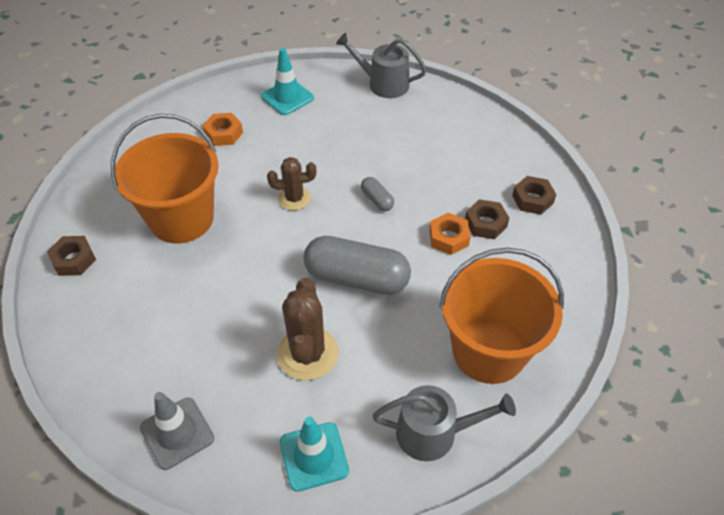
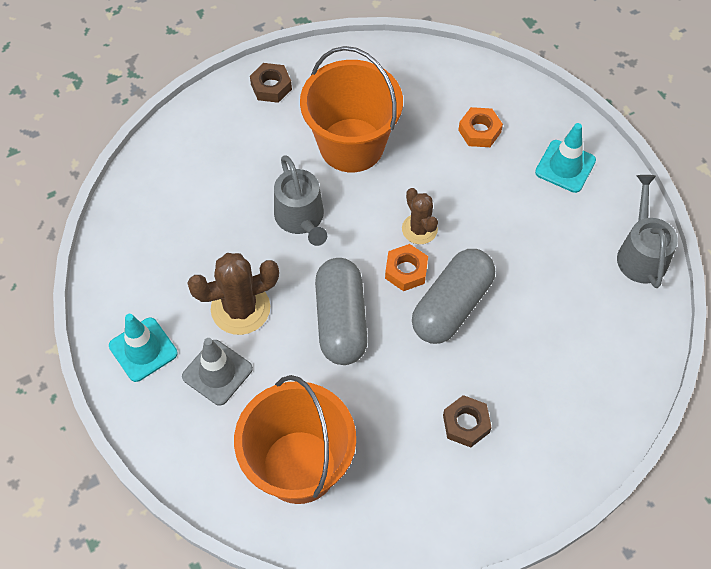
camera: 70 degrees right, 10 degrees up
grey traffic cone [140,392,214,470] -> grey traffic cone moved to [182,338,253,406]
grey capsule [361,177,394,211] -> grey capsule [412,249,495,344], size x2.22
grey watering can [373,385,516,461] -> grey watering can moved to [274,155,327,246]
orange nut [429,213,471,255] -> orange nut moved to [385,244,428,291]
brown nut [512,176,557,215] -> none

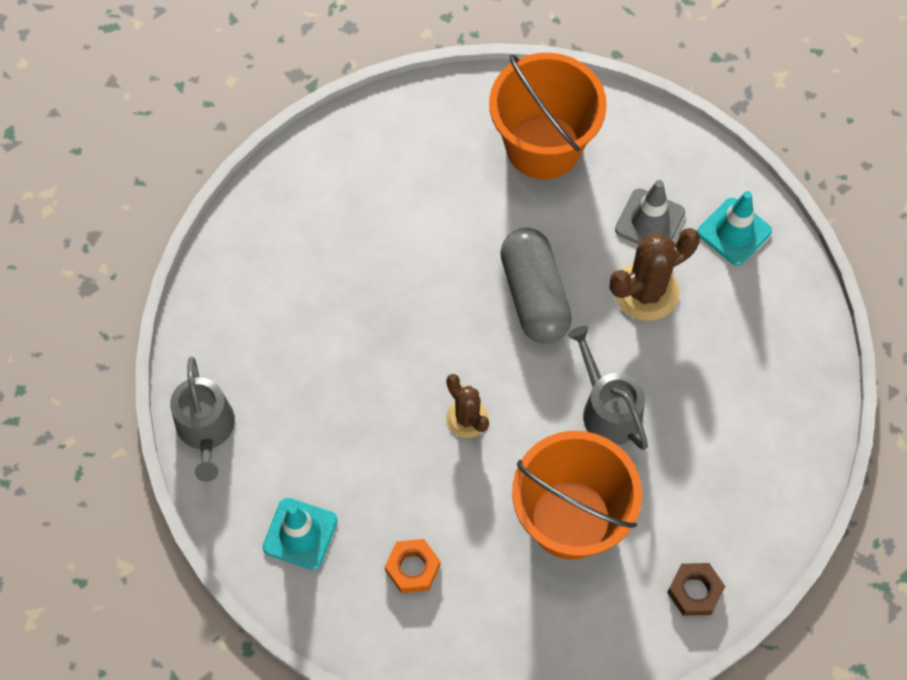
camera: 170 degrees right, 5 degrees up
orange nut [385,244,428,291] -> none
grey capsule [412,249,495,344] -> none
brown nut [443,395,492,448] -> none

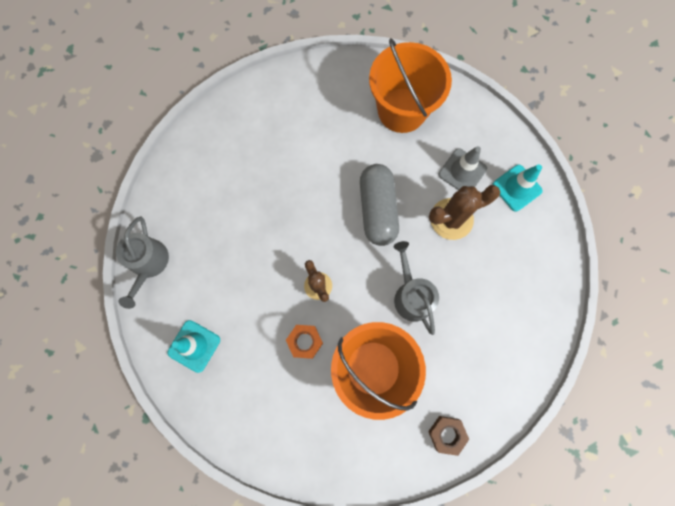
camera: 10 degrees right, 10 degrees up
orange nut [385,539,440,593] -> orange nut moved to [286,325,323,359]

